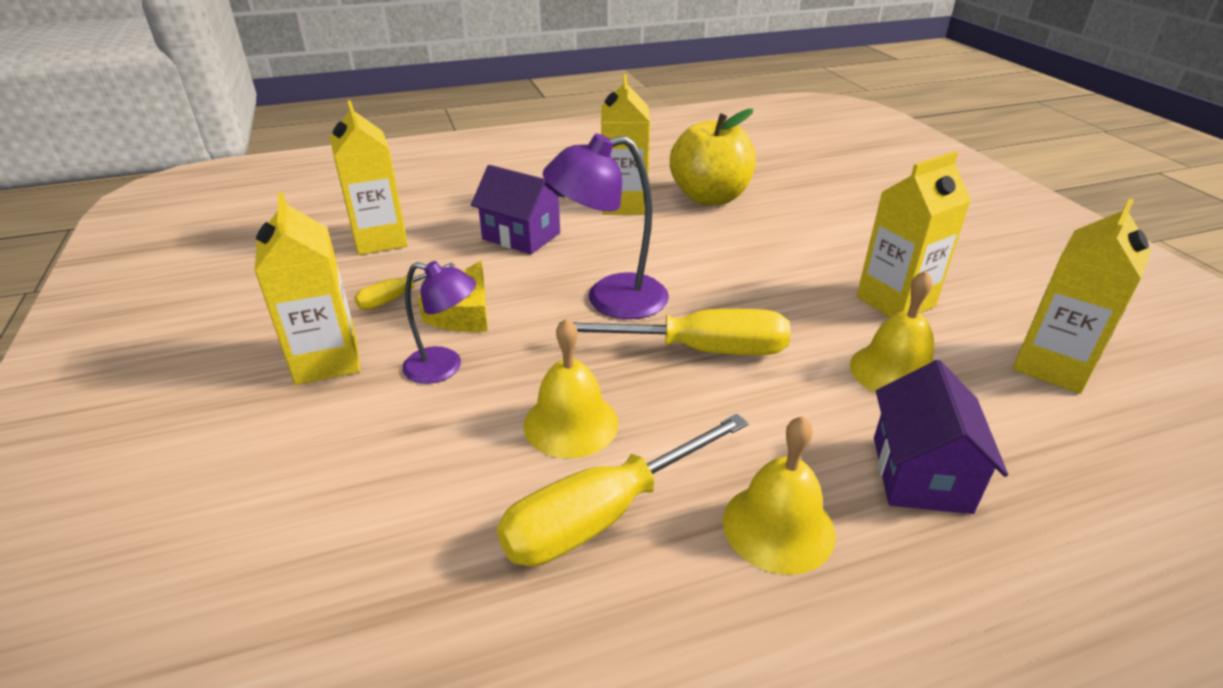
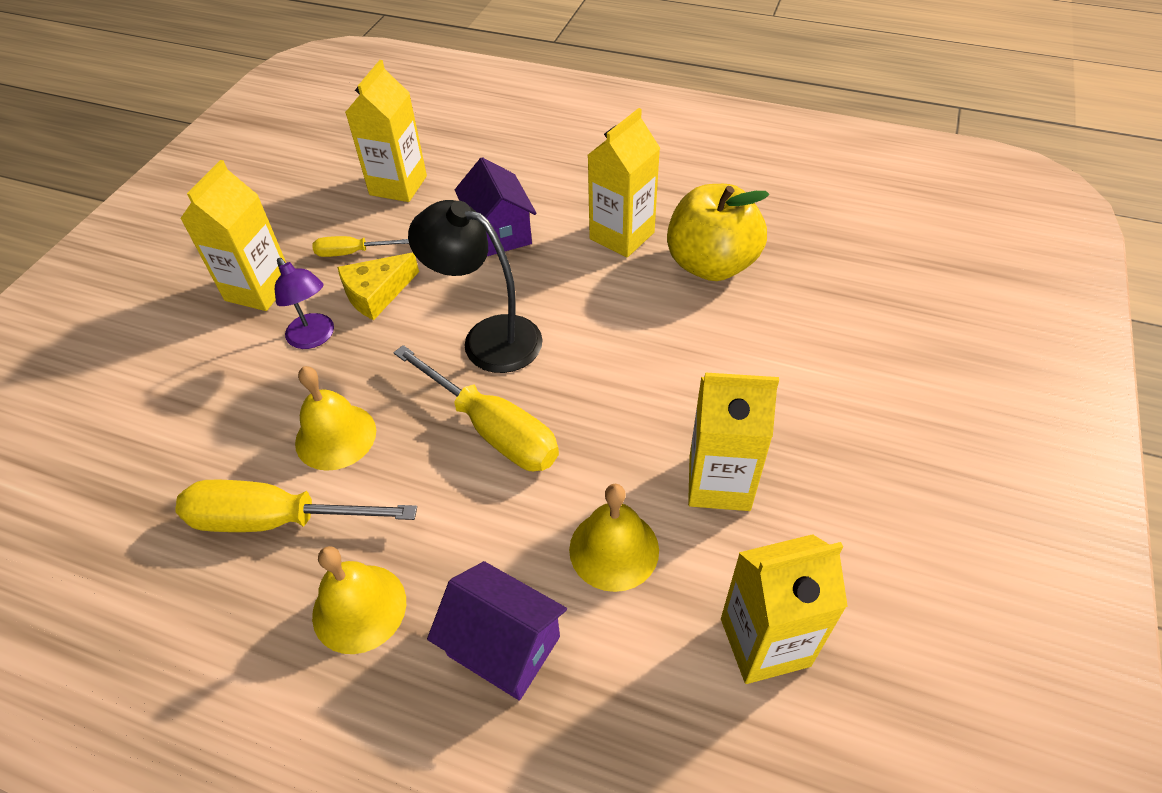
camera: 40 degrees right, 15 degrees up
purple lamp [543,134,669,319] -> black lamp [408,200,543,373]
purple house [874,360,1008,514] -> purple house turned 75 degrees clockwise [427,561,567,701]

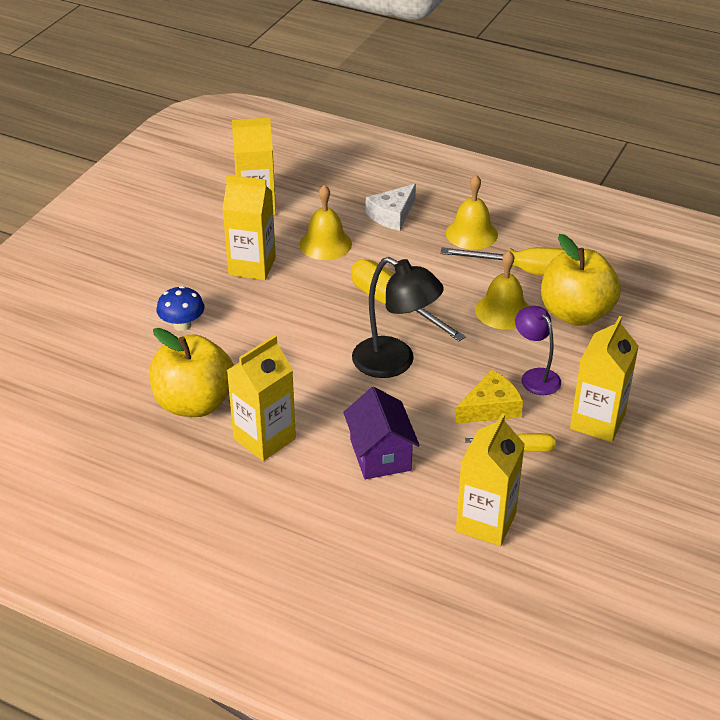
camera: 175 degrees left, 10 degrees down
purple house [427,561,567,701] -> white cheese [366,184,416,231]
none -> blue mushroom [157,286,204,331]
none -> yellow apple [541,234,621,326]

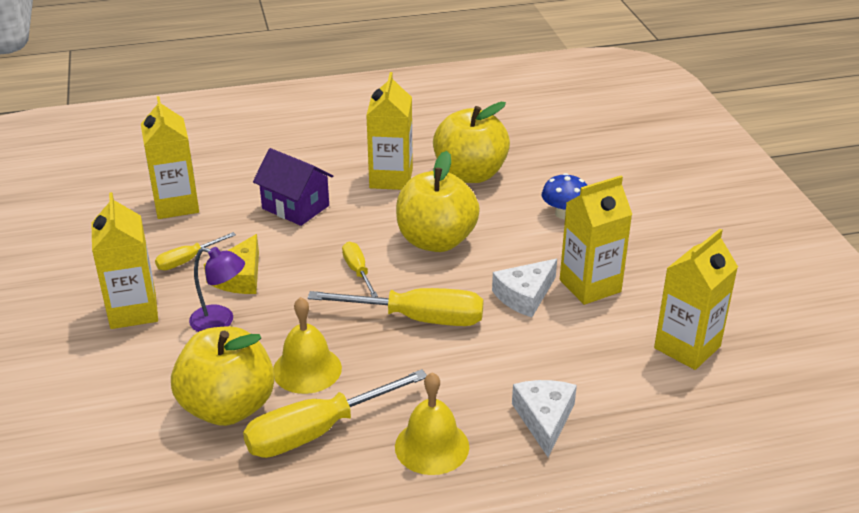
camera: 140 degrees right, 5 degrees down
yellow bell [299,185,352,260] -> none
black lamp [352,257,444,378] -> yellow screwdriver [342,242,378,297]
none -> yellow apple [396,151,480,252]
none -> white cheese [492,259,557,317]

